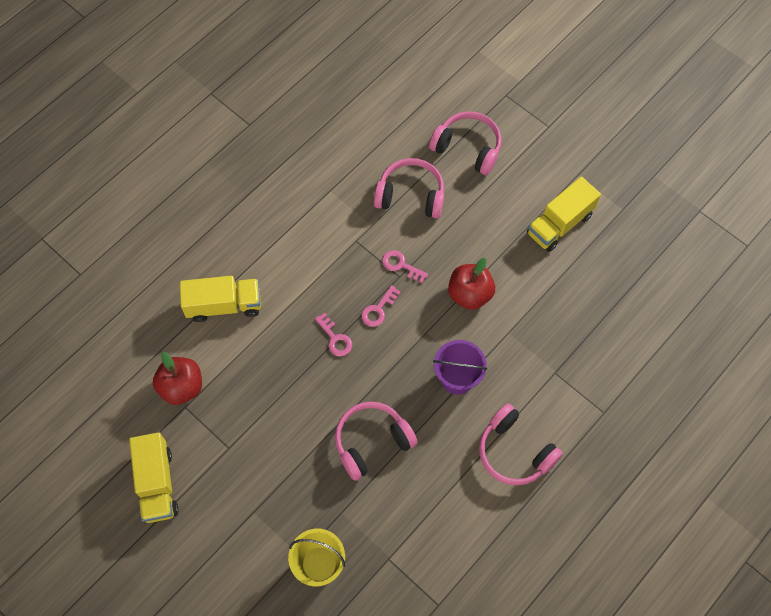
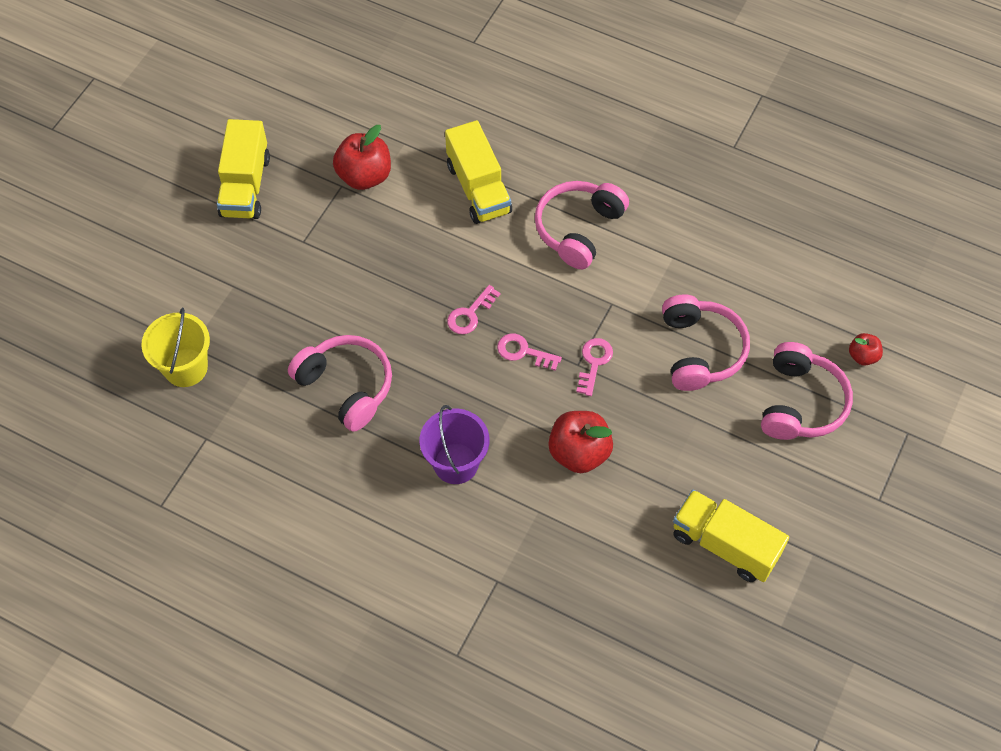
camera: 75 degrees right, 5 degrees down
yellow truck [129,432,178,523] -> yellow truck turned 60 degrees counterclockwise [217,119,270,219]
pink headphones [479,404,563,486] -> pink headphones moved to [535,181,629,269]
none -> red apple [849,333,883,366]

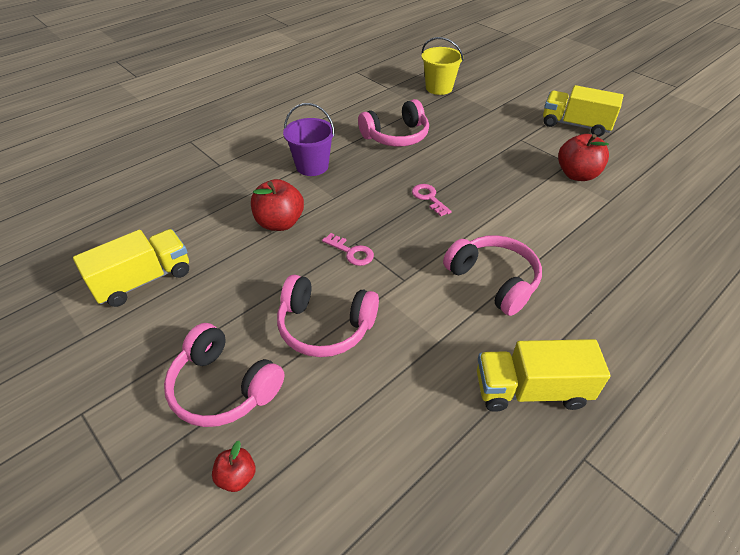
camera: 110 degrees right, 15 degrees down
yellow truck [445,120,512,224] -> yellow truck moved to [477,339,610,412]
pink key [497,333,562,371] -> none

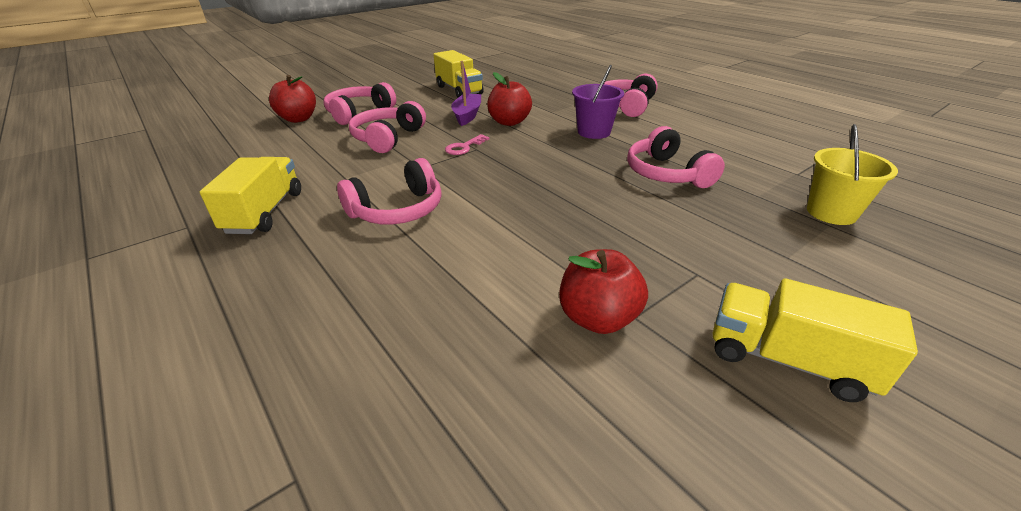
camera: 95 degrees right, 10 degrees down
red apple [212,441,256,492] -> red apple [269,75,316,123], size x1.86
pink key [412,184,452,216] -> none
yellow truck [543,85,623,137] -> yellow truck turned 90 degrees counterclockwise [713,278,918,402]
none -> purple boat [451,61,481,126]
none -> pink headphones [604,74,658,117]

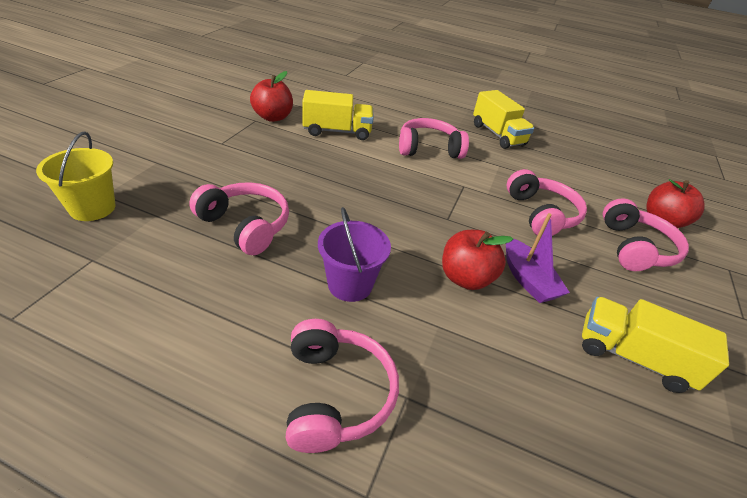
camera: 145 degrees right, 5 degrees up
pink headphones [337,158,442,225] -> pink headphones turned 60 degrees clockwise [399,118,469,159]
pink key [445,134,489,155] -> none
yellow truck [713,278,918,402] -> yellow truck moved to [302,90,374,140]

